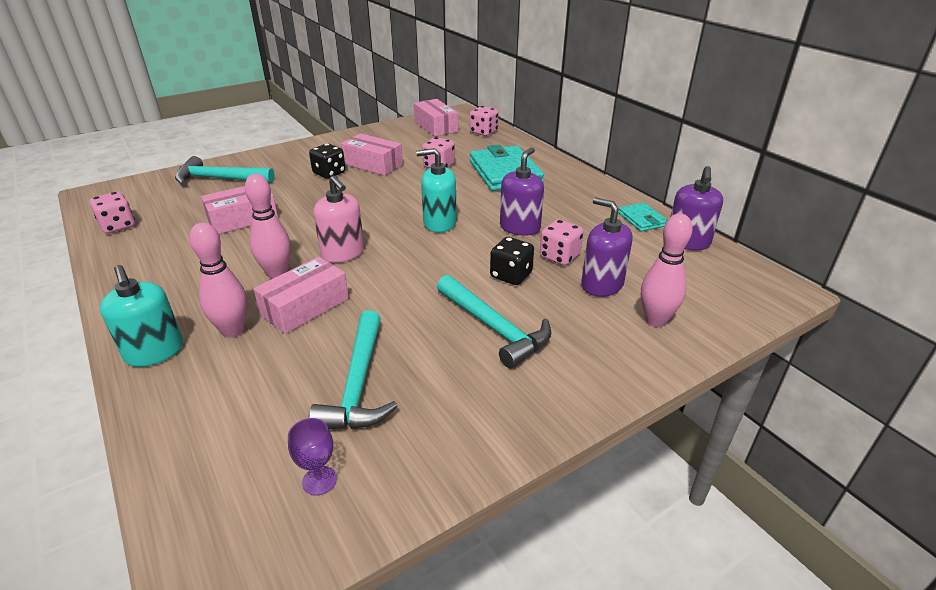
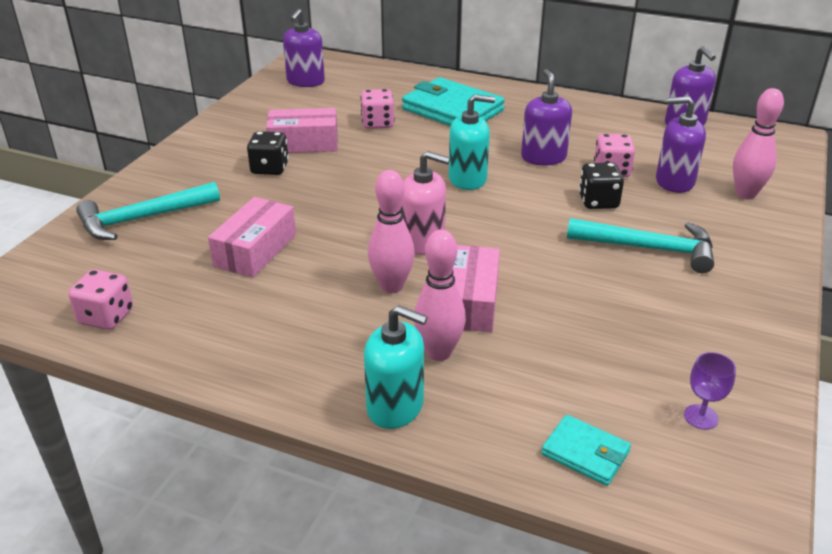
camera: 35 degrees left, 0 degrees up
turquoise hammer [308,310,397,429] -> none
pink box [414,99,458,137] -> purple soap dispenser [283,9,325,87]
turquoise soap dispenser [416,148,457,232] -> turquoise soap dispenser turned 150 degrees counterclockwise [449,94,495,190]
pink dice [470,106,499,136] -> none
turquoise wallet [618,202,668,232] -> turquoise wallet moved to [541,415,631,486]

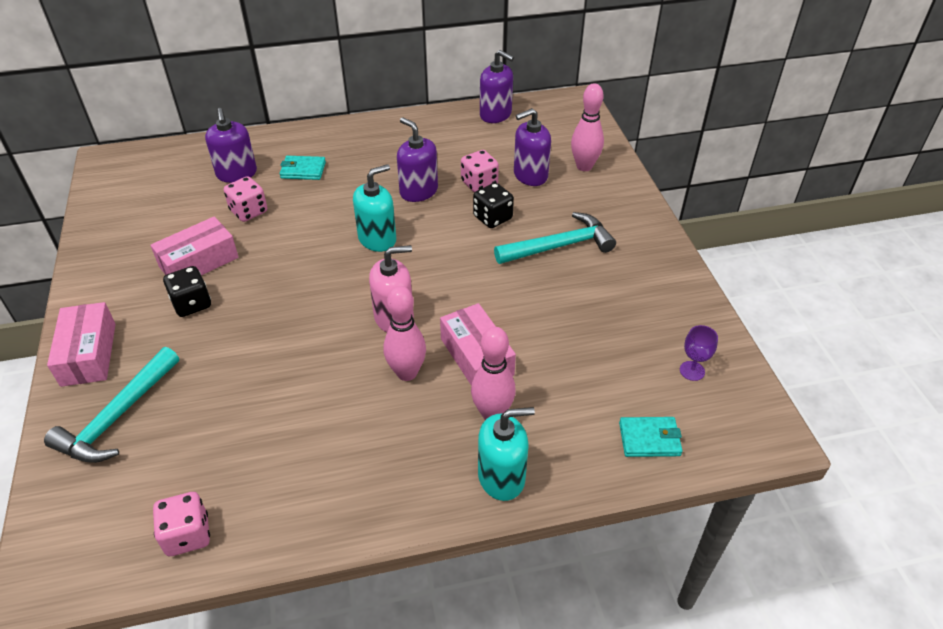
camera: 35 degrees left, 10 degrees up
pink box [208,197,296,278] -> pink box moved to [47,302,116,387]
purple soap dispenser [283,9,325,87] -> purple soap dispenser moved to [205,108,257,183]
turquoise wallet [402,77,505,126] -> turquoise wallet [280,156,326,180], size x0.50

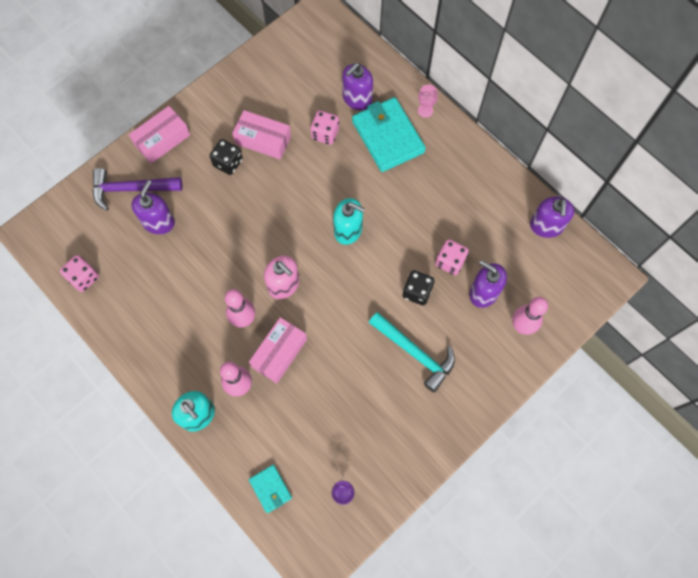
camera: 60 degrees right, 25 degrees up
turquoise hammer [44,347,179,463] -> purple hammer [92,168,182,211]
turquoise wallet [280,156,326,180] -> turquoise wallet [352,97,426,172], size x2.00
purple soap dispenser [397,117,438,202] -> purple soap dispenser moved to [132,180,175,234]
none -> pink goblet [418,85,438,118]

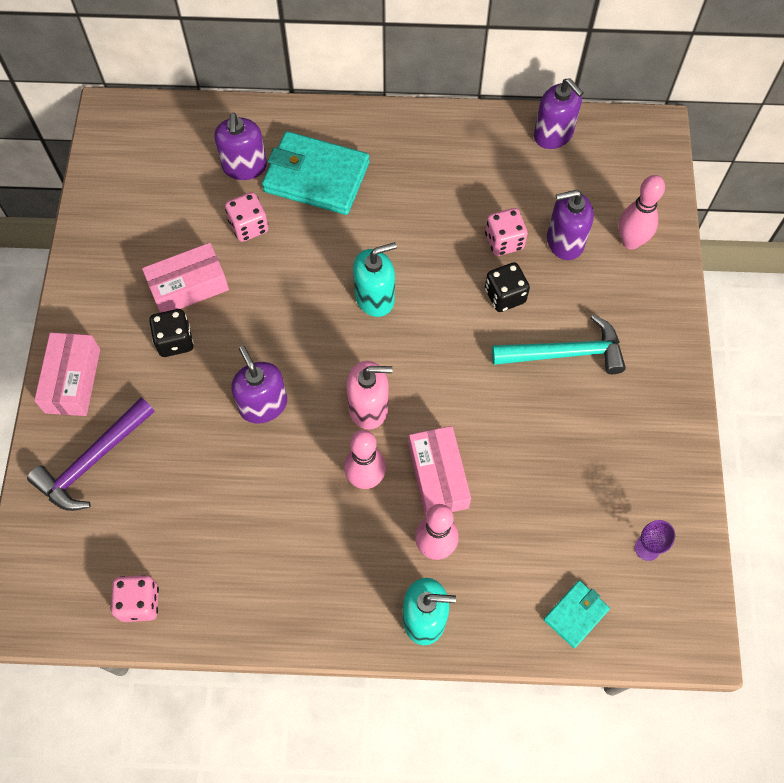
camera: 45 degrees left, 5 degrees down
purple soap dispenser [132,180,175,234] -> purple soap dispenser moved to [231,346,287,423]
turquoise wallet [249,465,292,513] -> turquoise wallet turned 60 degrees counterclockwise [544,580,610,648]
pink goblet [418,85,438,118] -> none

